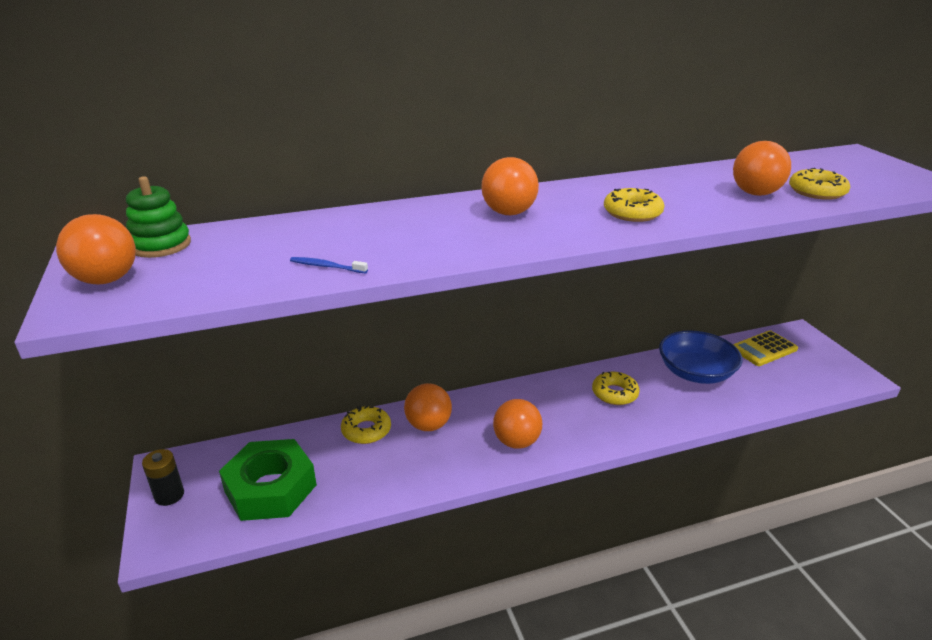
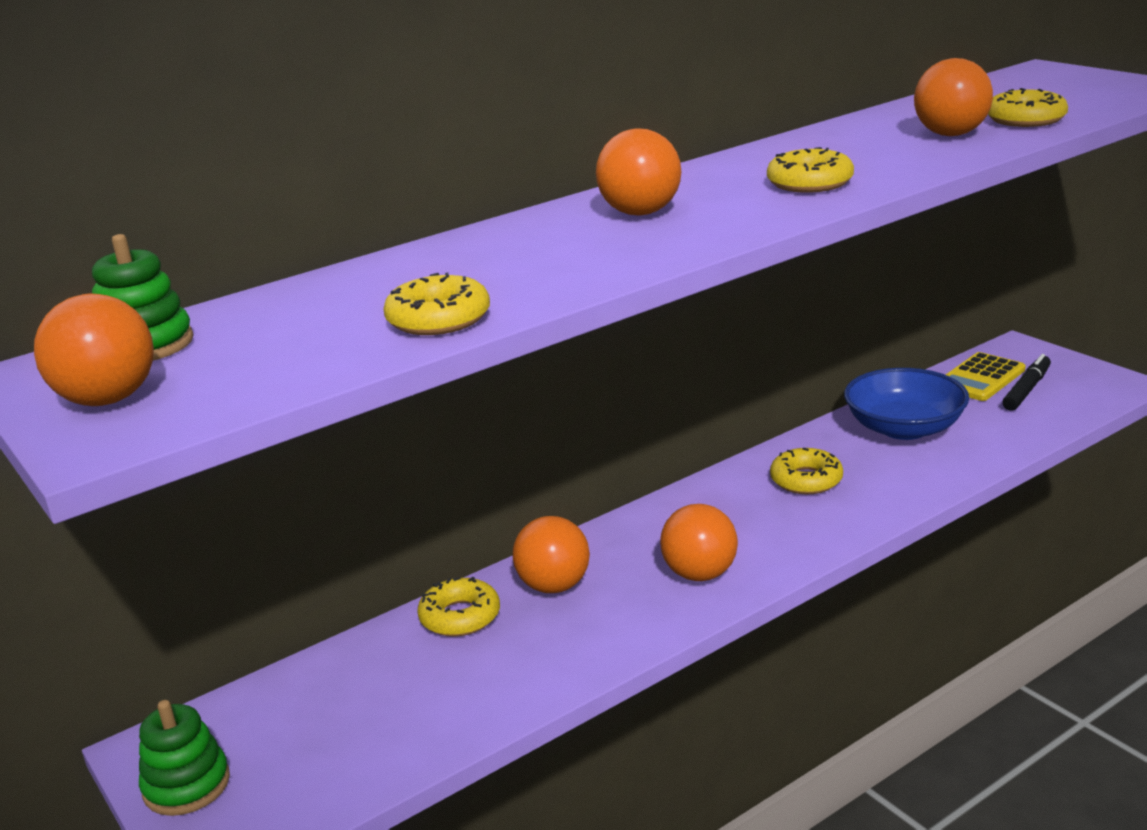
camera: 15 degrees left, 5 degrees down
black battery [142,449,184,506] -> green stacking toy [139,700,230,816]
green nut [219,439,317,521] -> none
blue toothbrush [290,257,368,273] -> yellow donut [383,272,490,335]
none -> black marker [1003,354,1051,411]

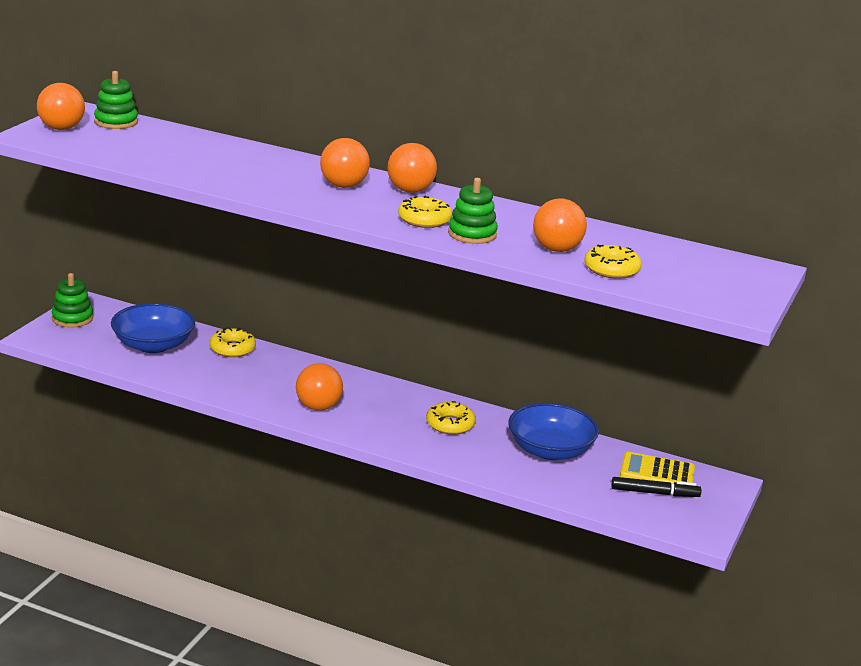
camera: 55 degrees right, 0 degrees up
yellow donut [383,272,490,335] -> none
orange ball [513,516,590,593] -> orange ball moved to [387,143,437,193]
none -> blue bowl [111,303,195,353]
none -> green stacking toy [448,178,498,244]

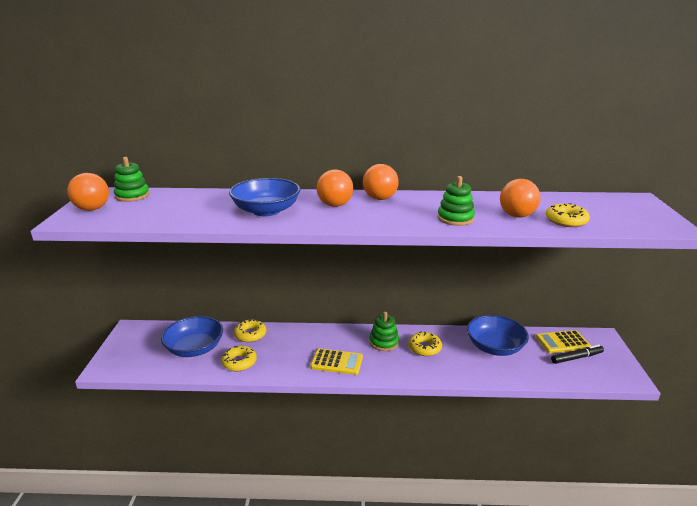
camera: 20 degrees left, 0 degrees up
green stacking toy [52,273,93,328] -> green stacking toy moved to [369,312,399,351]
orange ball [296,363,343,411] -> yellow calculator [310,348,363,375]
yellow donut [398,195,452,228] -> yellow donut moved to [221,346,257,371]
none -> blue bowl [229,178,300,216]

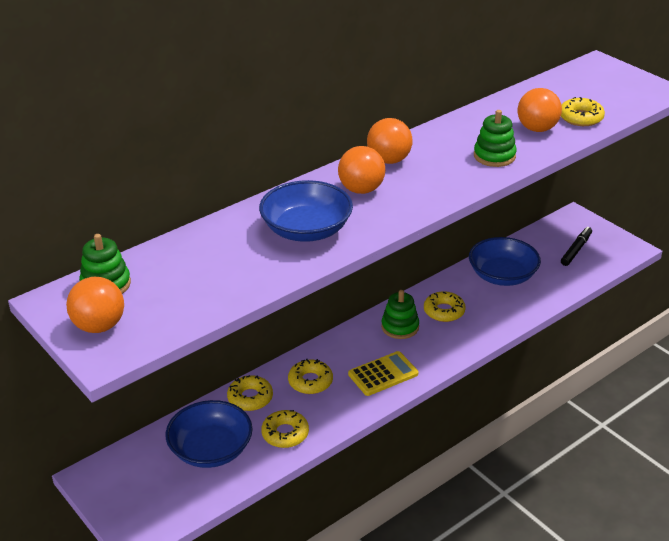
camera: 40 degrees left, 10 degrees up
yellow calculator [536,330,591,353] -> none
none -> yellow donut [288,359,333,394]

